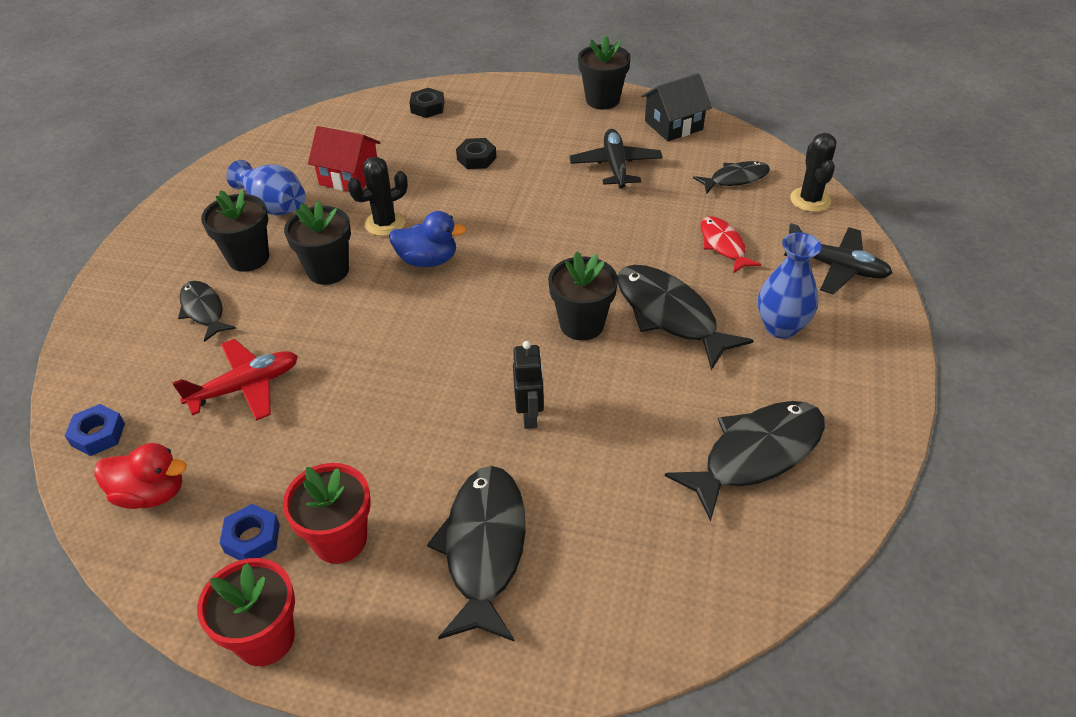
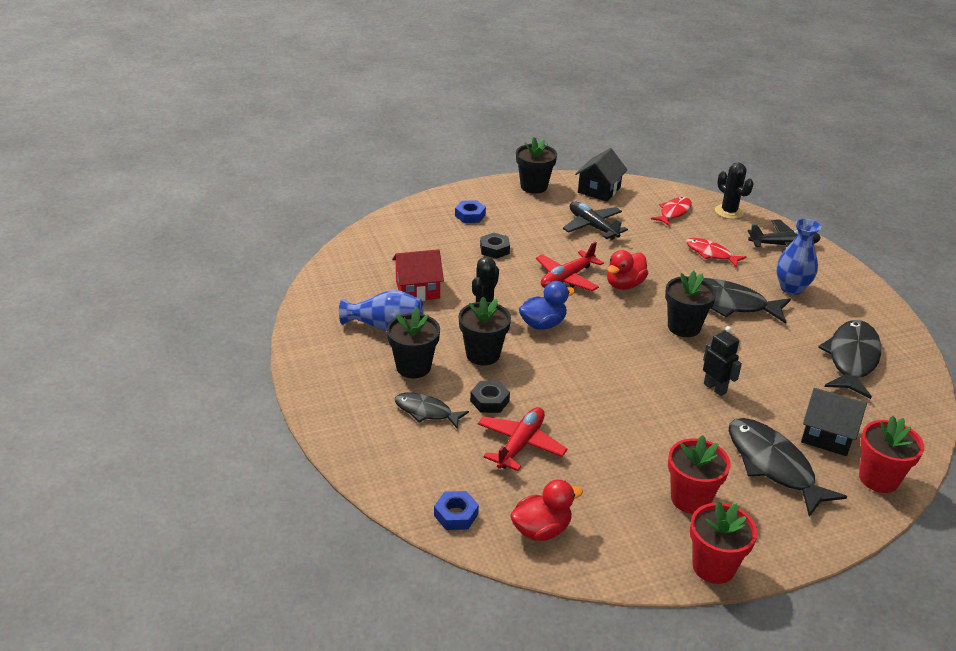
camera: 35 degrees left, 10 degrees down
blue nut [220,504,280,560] -> blue nut moved to [455,200,486,223]
black nut [409,88,445,118] -> black nut moved to [470,381,510,413]
black fish [693,161,770,194] -> red fish [651,197,692,226]
none -> red plane [536,242,604,291]
none -> red duck [607,250,648,290]
none -> black house [801,388,867,456]
none -> red flower pot [859,416,924,493]

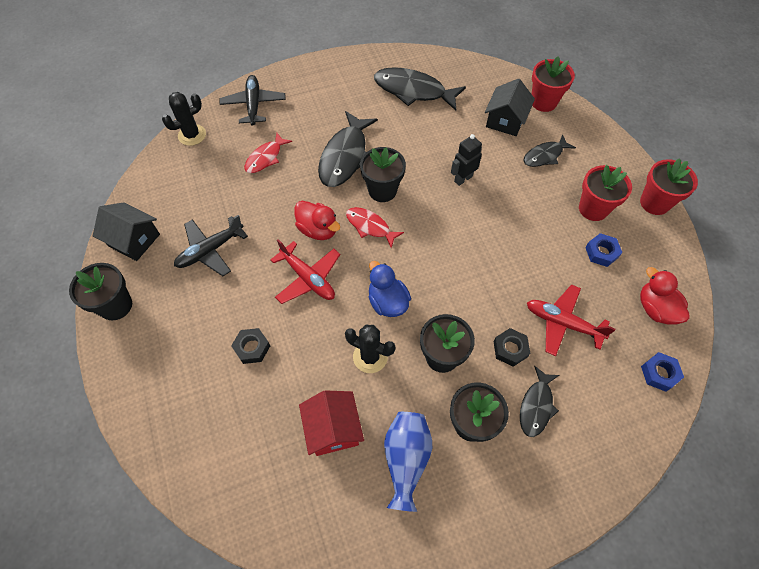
camera: 90 degrees left, 25 degrees up
blue nut [455,200,486,223] -> blue nut moved to [585,233,623,267]
red fish [651,197,692,226] -> red fish moved to [346,207,404,248]
black fish [729,418,847,517] -> black fish [523,134,576,167], size x0.58
blue vase [776,219,821,295] -> none

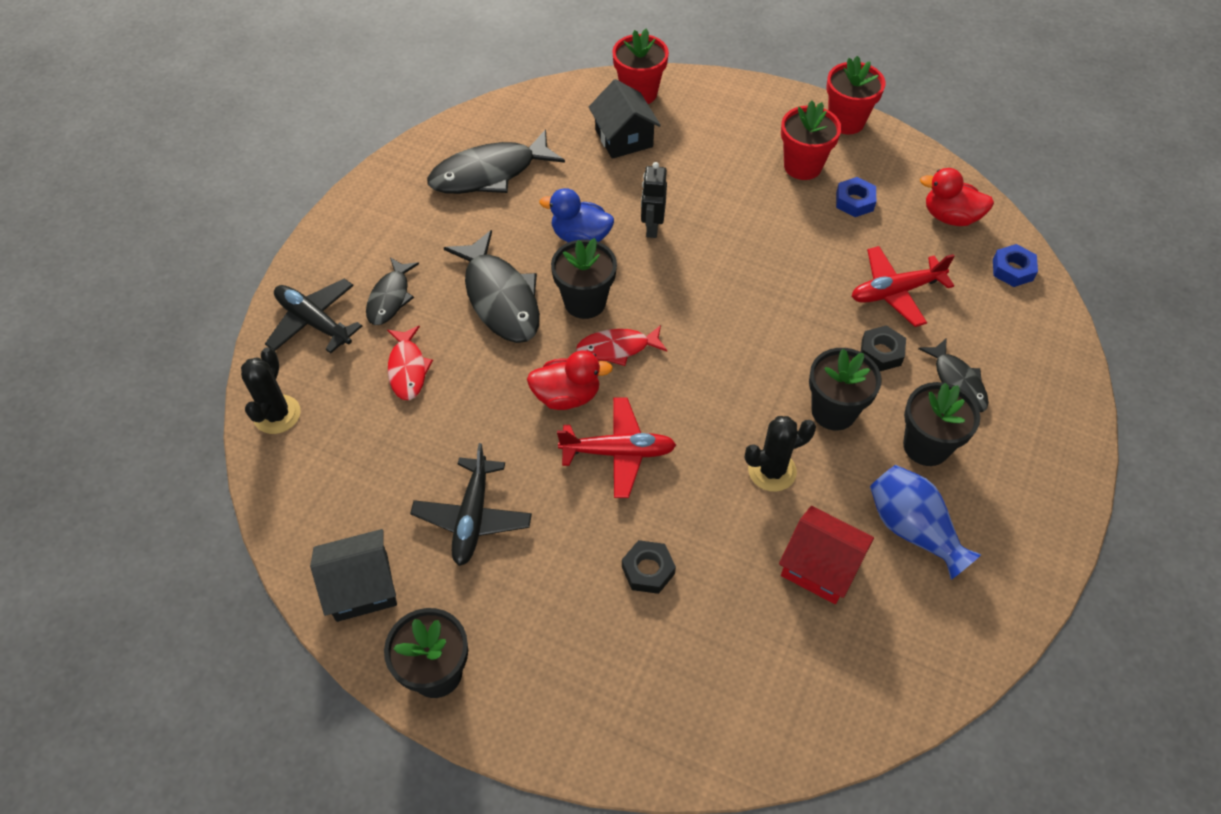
camera: 45 degrees left, 5 degrees down
blue duck [369,261,411,317] -> blue duck moved to [539,188,614,243]
black fish [523,134,576,167] -> black fish moved to [366,257,419,325]

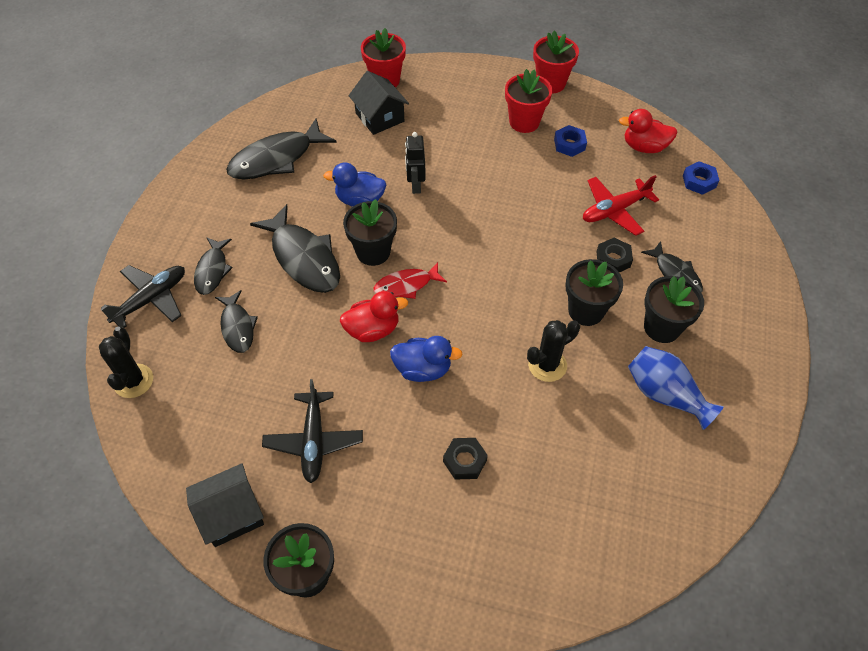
camera: 10 degrees left, 0 degrees up
black plane [265,278,362,353] -> black plane turned 105 degrees clockwise [101,265,185,328]
red fish [387,326,433,400] -> black fish [215,290,258,353]
red plane [557,398,676,498] -> blue duck [390,336,463,382]
red house [779,506,874,604] -> none

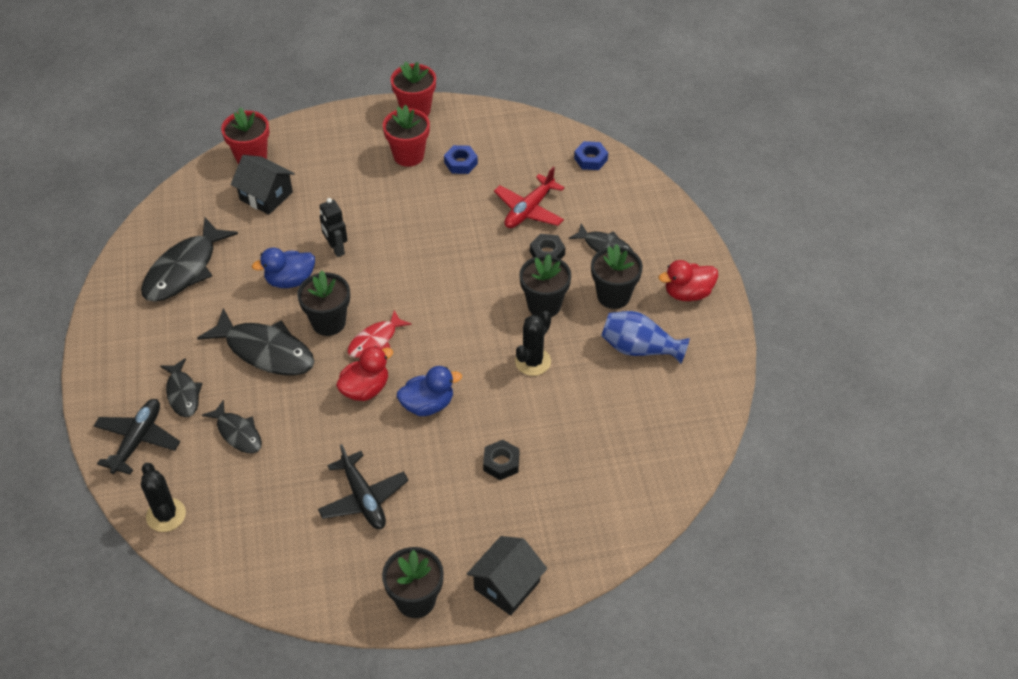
camera: 25 degrees left, 5 degrees down
black house [186,463,264,547] -> black house moved to [467,536,547,616]
red duck [619,109,677,153] -> red duck moved to [659,260,718,301]

